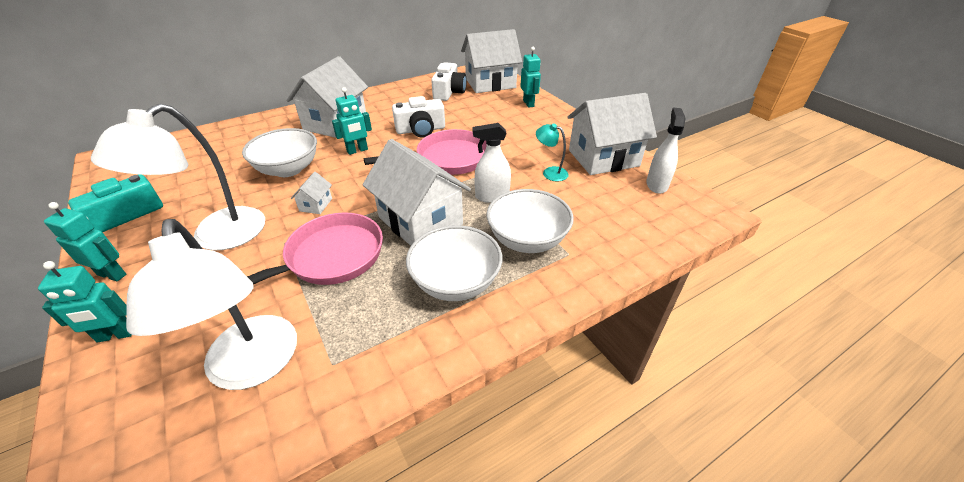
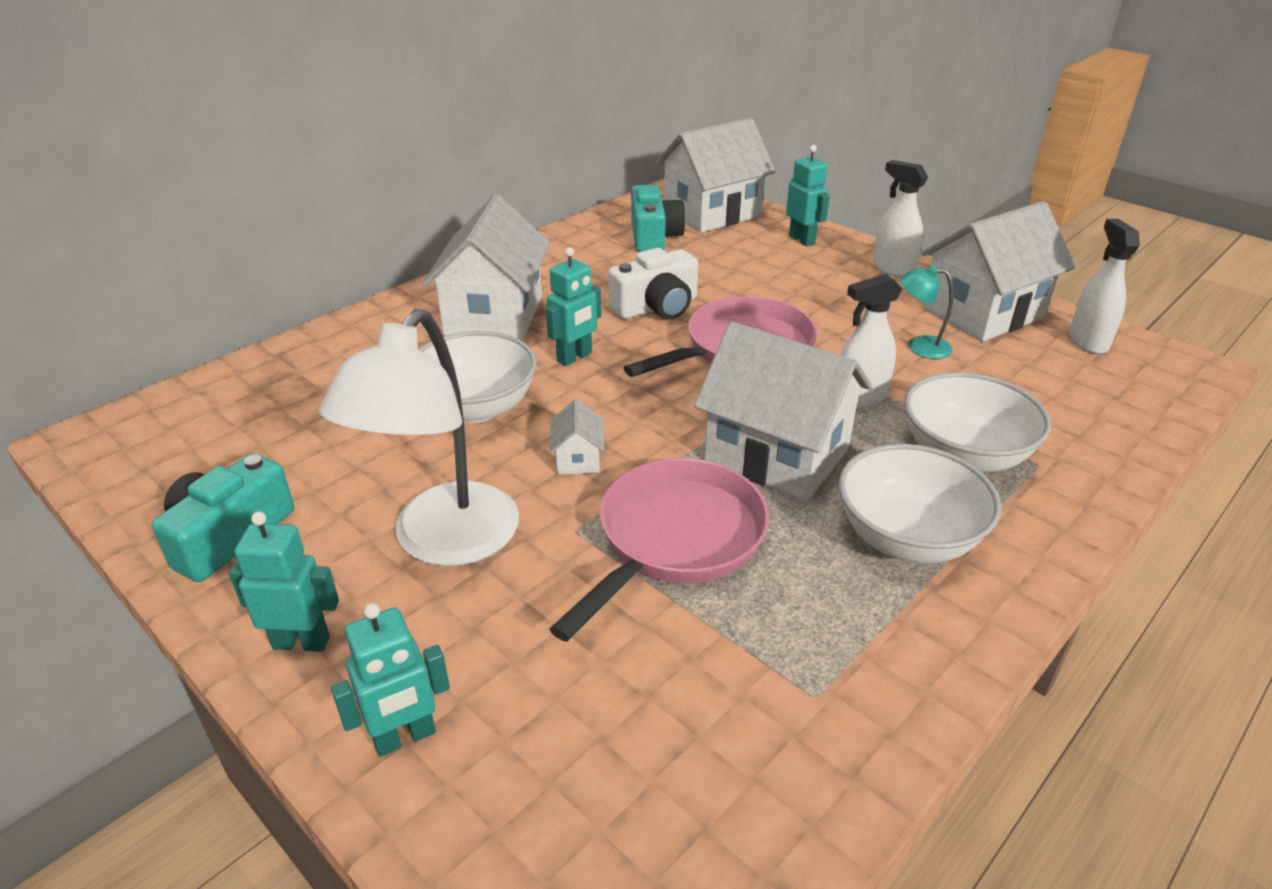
camera: 15 degrees left, 5 degrees down
white lamp [126,219,297,390] -> none
white camera [431,62,467,101] -> turquoise camera [631,185,686,252]
none -> white spray bottle [873,160,928,277]

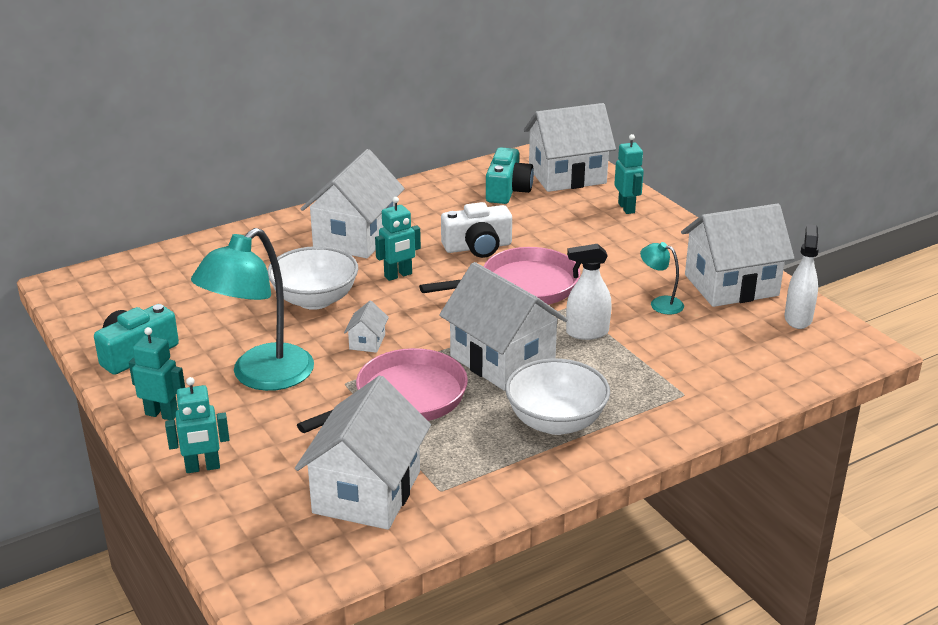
camera: 15 degrees right, 5 degrees down
white lamp [319,309,519,566] -> turquoise lamp [191,228,314,391]
white spray bottle [873,160,928,277] -> none
white bowl [904,372,1051,472] -> none
none -> white house [295,376,431,530]

